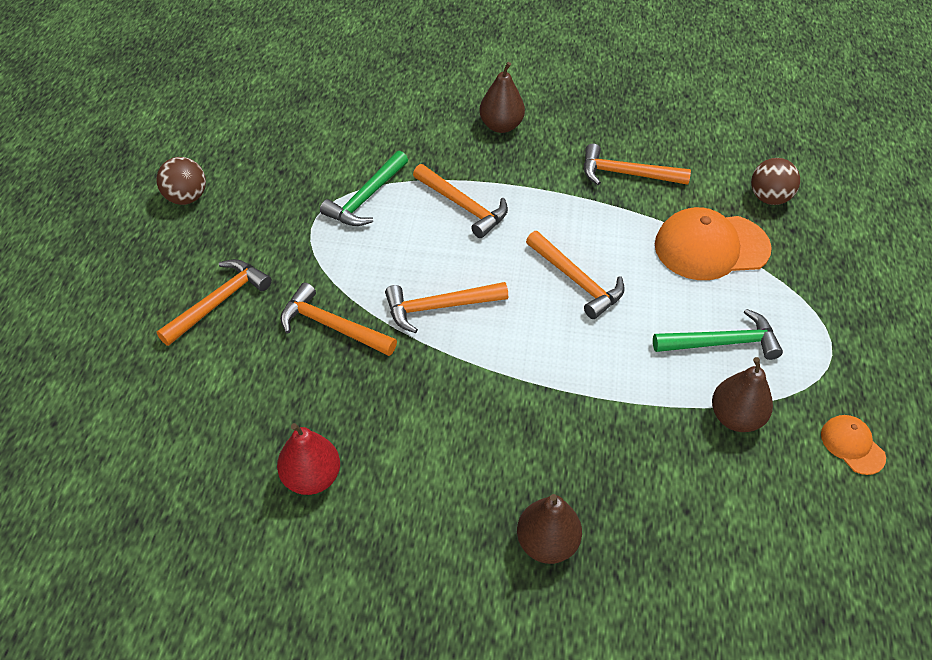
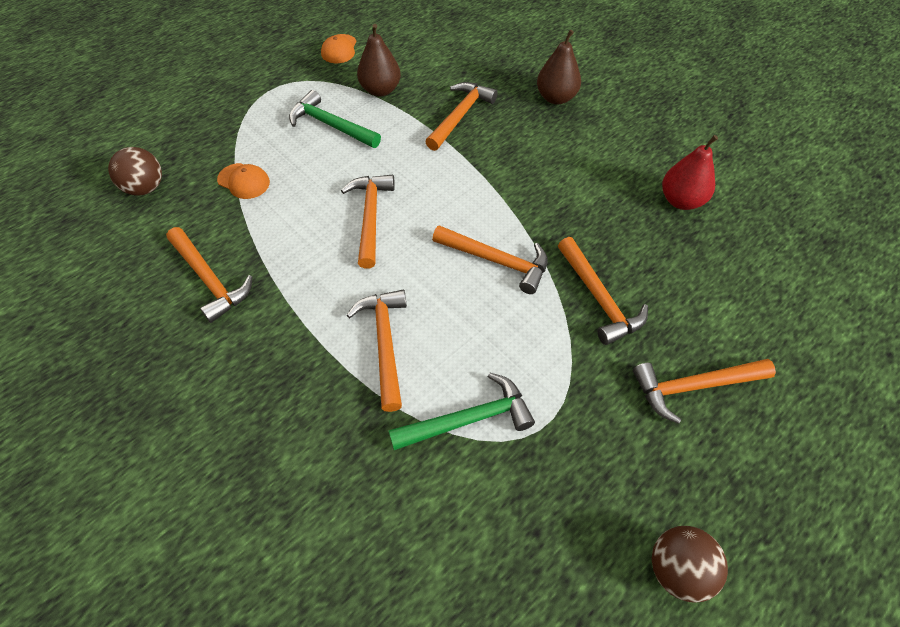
camera: 140 degrees left, 5 degrees up
brown pear [479,62,525,133] -> none
orange cap [655,207,772,280] -> orange cap [217,163,270,199], size x0.50
none -> orange hammer [425,82,498,151]

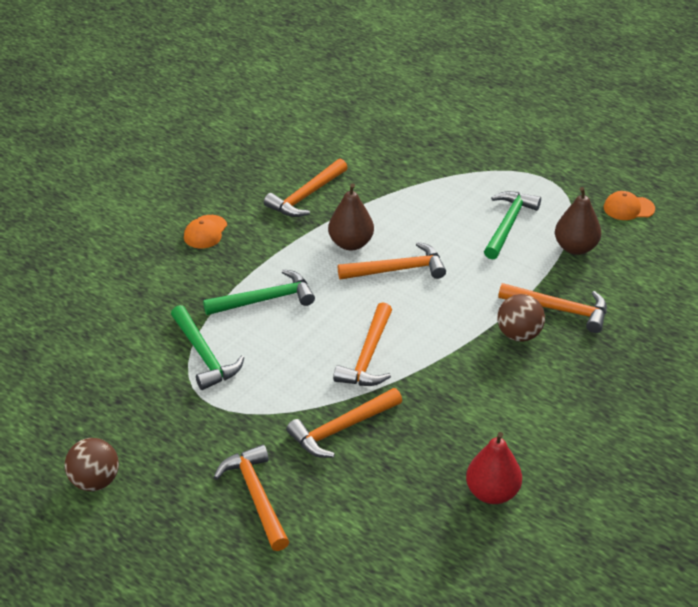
camera: 80 degrees right, 15 degrees down
brown ball [108,147,162,196] -> brown ball moved to [497,294,545,342]
orange cap [217,163,270,199] -> orange cap moved to [184,215,227,249]
orange hammer [347,290,407,412] -> green hammer [203,269,315,315]
brown pear [537,30,581,105] -> brown pear moved to [328,183,374,251]

